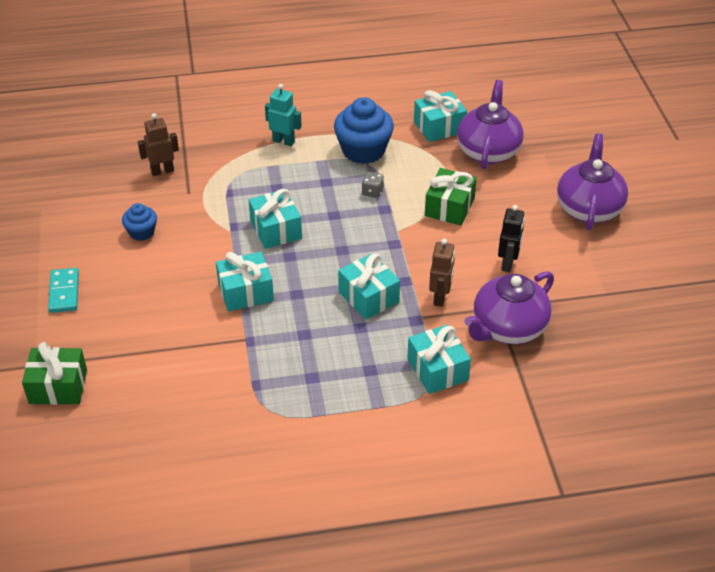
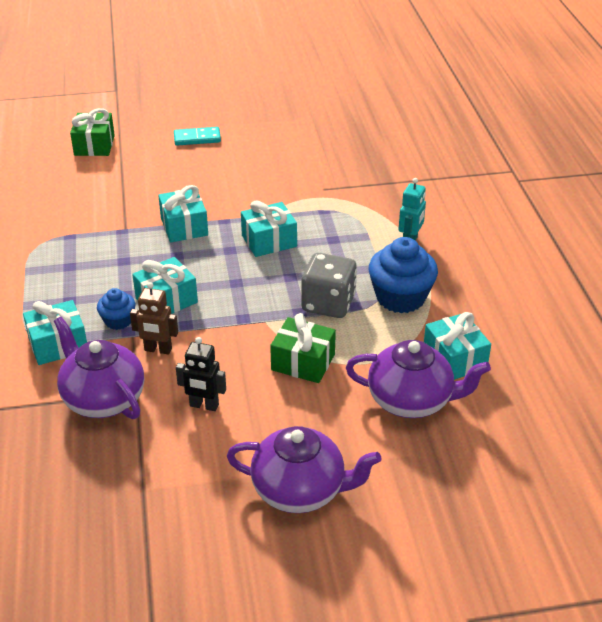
camera: 90 degrees right, 5 degrees down
blue cupcake [122,203,157,241] -> blue cupcake moved to [97,288,135,330]
brown robot [138,113,179,176] -> none
grey dice [362,172,384,198] -> grey dice [301,253,357,318], size x2.23

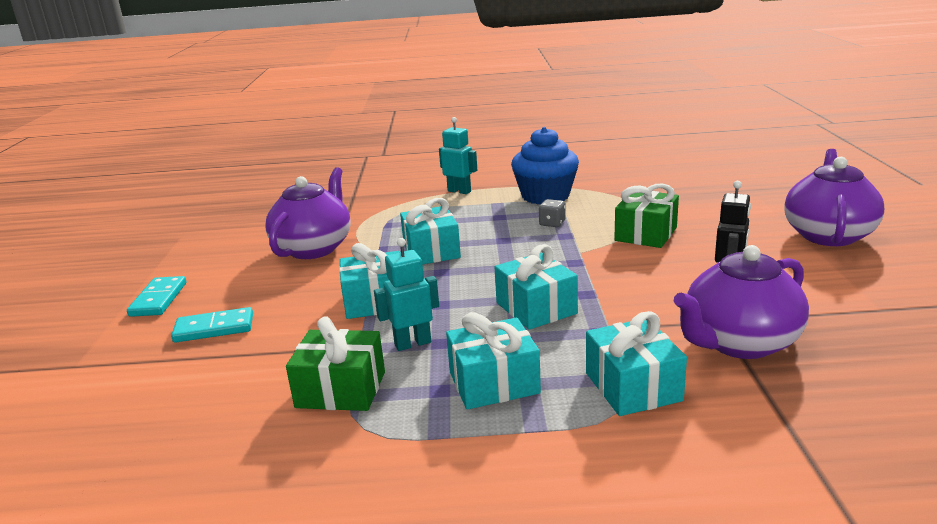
camera: 80 degrees left, 15 degrees down
green gift [70,108,115,156] -> green gift moved to [286,316,385,411]
blue cupcake [97,288,135,330] -> none
brown robot [130,282,178,355] -> none
grey dice [301,253,357,318] -> grey dice [539,199,565,227], size x0.45
purple teapot [346,340,491,418] -> purple teapot moved to [265,167,351,259]
turquoise gift [424,312,491,380] -> turquoise gift moved to [446,312,541,409]
none -> turquoise domino [171,307,253,343]
none -> turquoise robot [374,238,439,351]

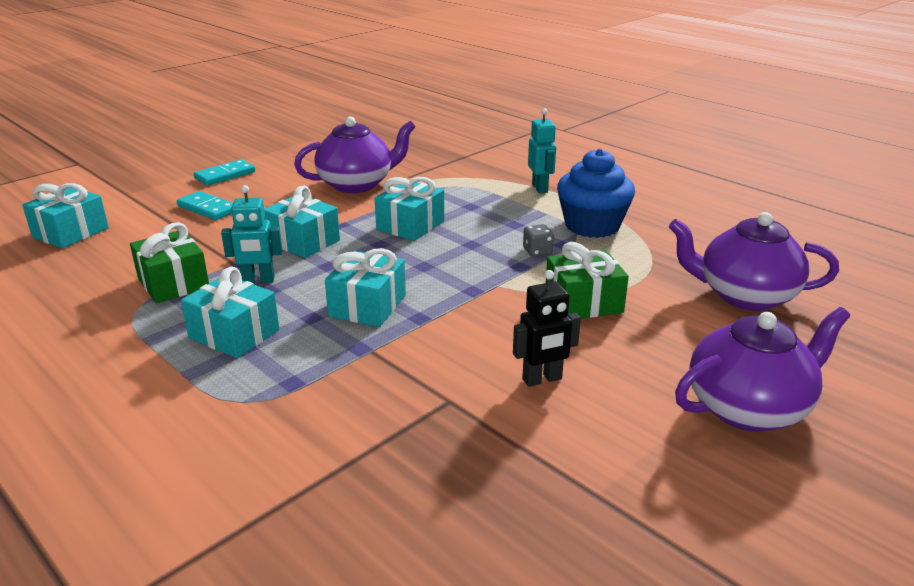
camera: 45 degrees right, 5 degrees up
turquoise robot [374,238,439,351] -> turquoise robot turned 150 degrees clockwise [221,185,282,283]
turquoise gift [586,311,687,416] -> turquoise gift moved to [22,183,109,249]
purple teapot [674,245,809,359] -> purple teapot moved to [669,212,839,311]

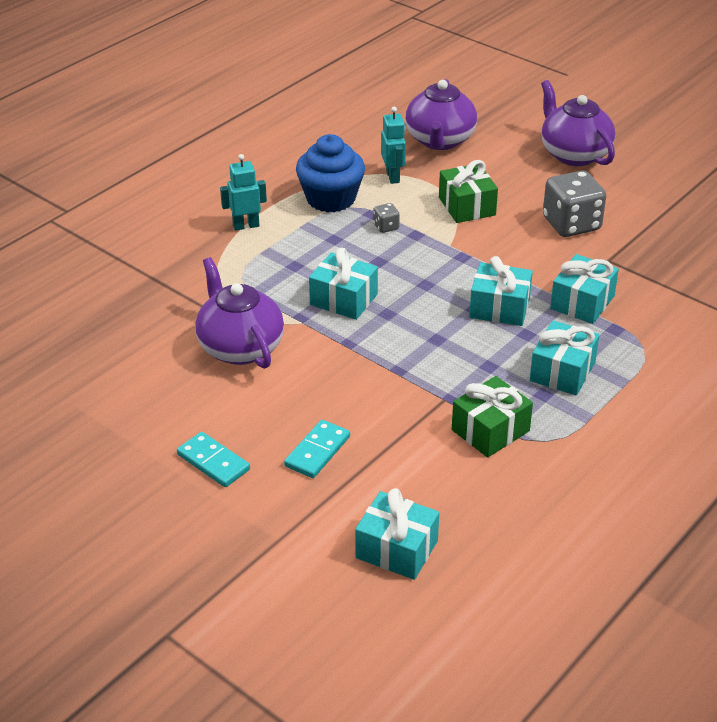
camera: 95 degrees left, 10 degrees up
turquoise robot [221,185,282,283] -> turquoise robot moved to [381,107,406,184]
turquoise gift [264,186,340,258] -> turquoise gift moved to [550,254,619,324]
black robot [513,270,581,387] -> grey dice [543,171,606,237]

